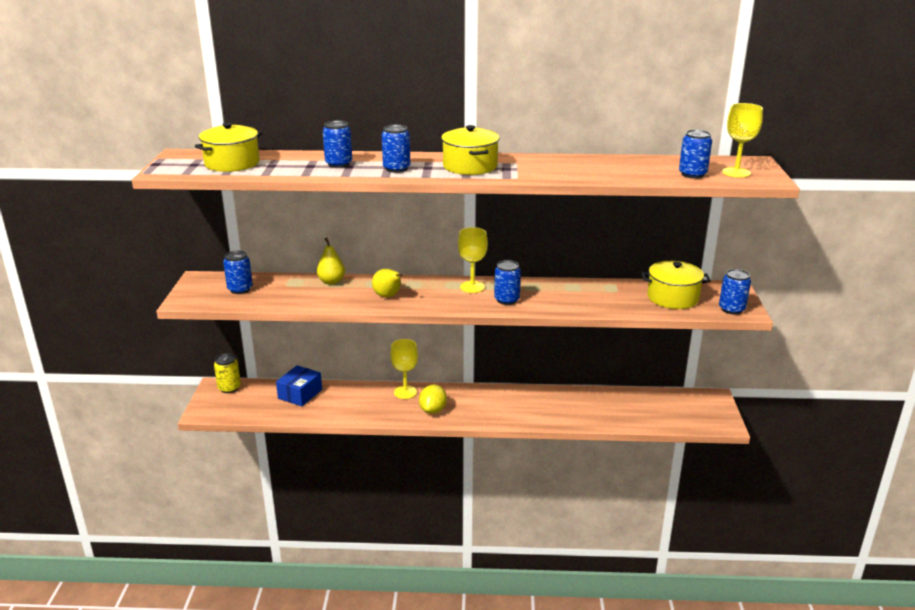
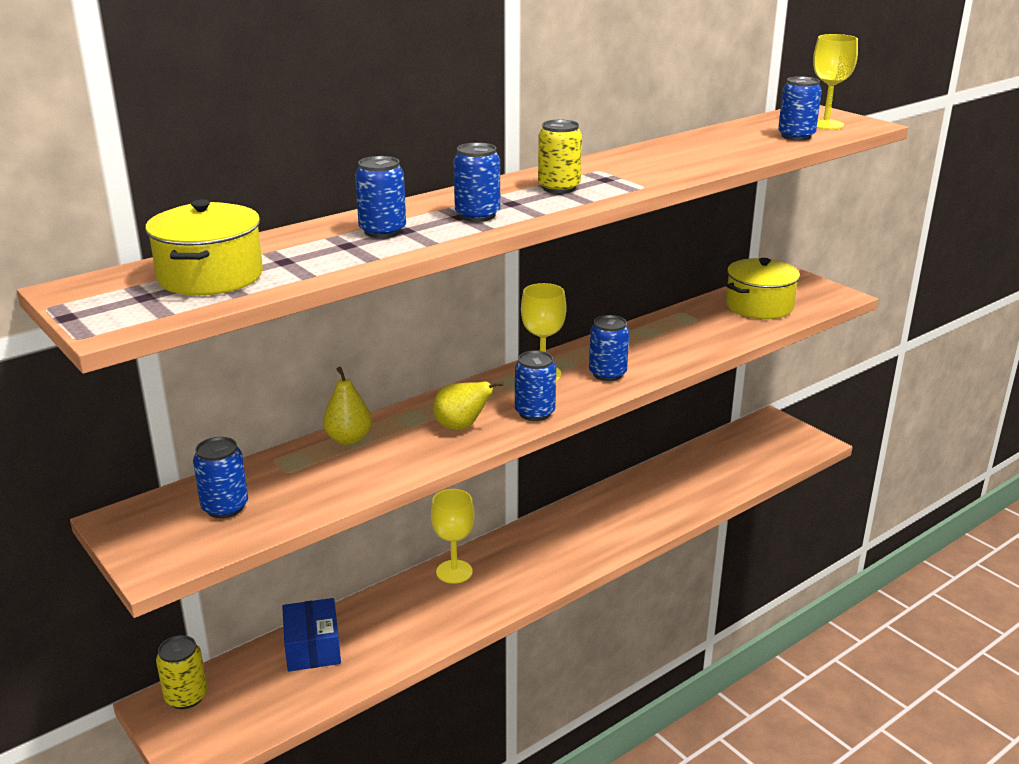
camera: 40 degrees left, 0 degrees up
yellow lemon [419,385,447,414] -> none
yellow pot [441,125,500,175] -> yellow can [538,120,582,194]
blue can [719,269,751,315] -> blue can moved to [515,350,556,421]

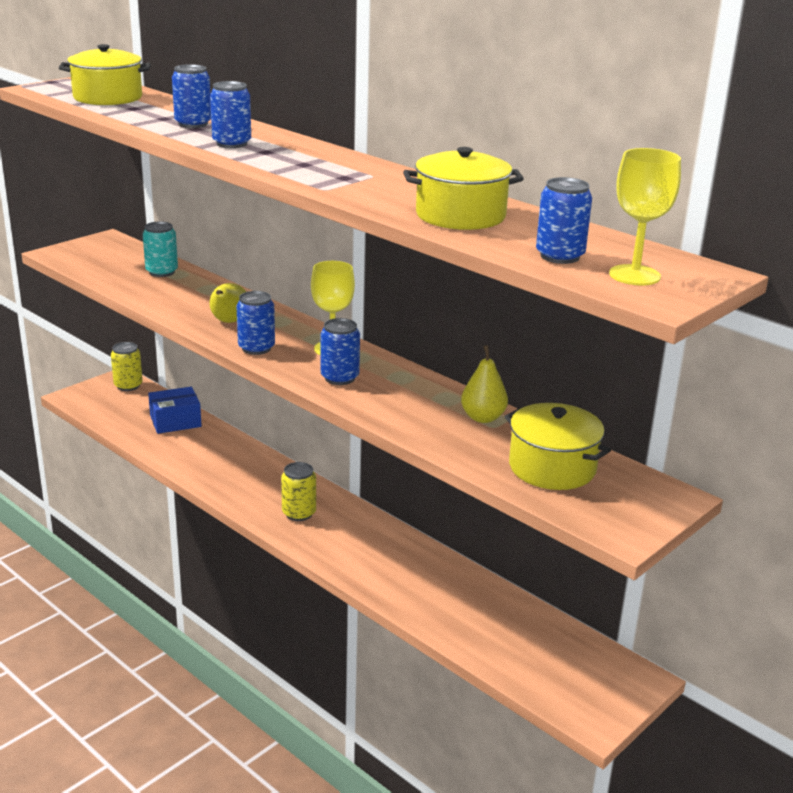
camera: 80 degrees right, 0 degrees up
blue can [193,437,248,518] -> none
yellow pear [323,367,372,445] -> yellow pear moved to [461,345,508,423]
yellow goblet [431,489,475,584] -> none
yellow can [538,120,582,194] -> yellow can moved to [281,462,316,521]
none -> turquoise can [143,221,178,277]
none -> yellow pot [403,147,524,230]

